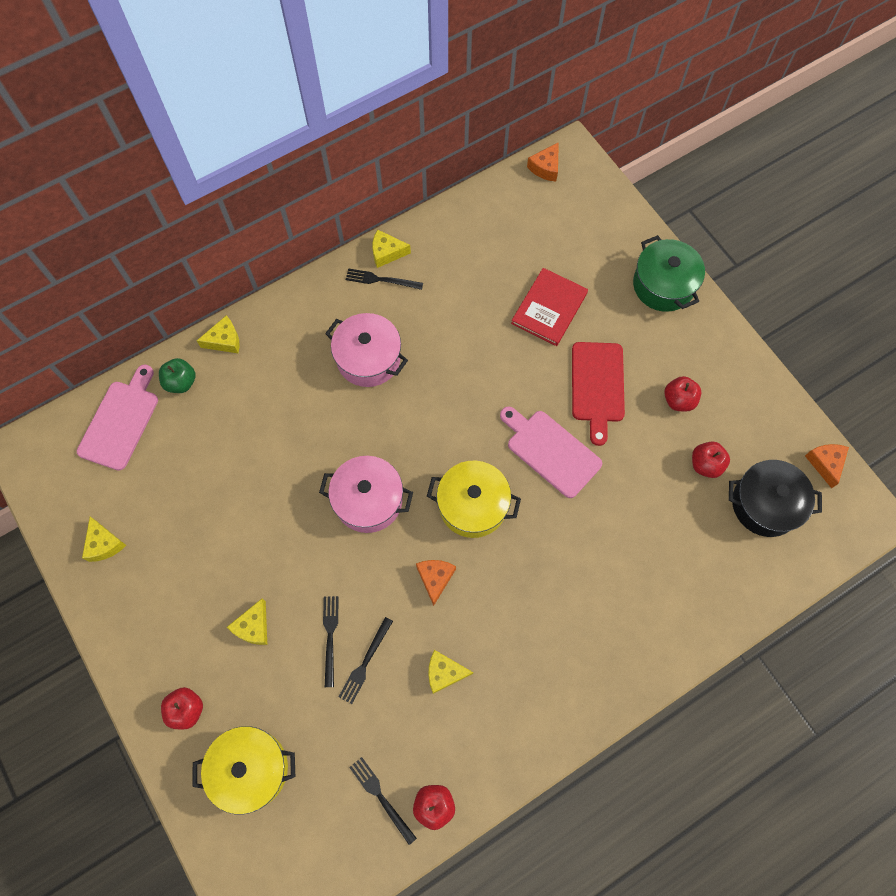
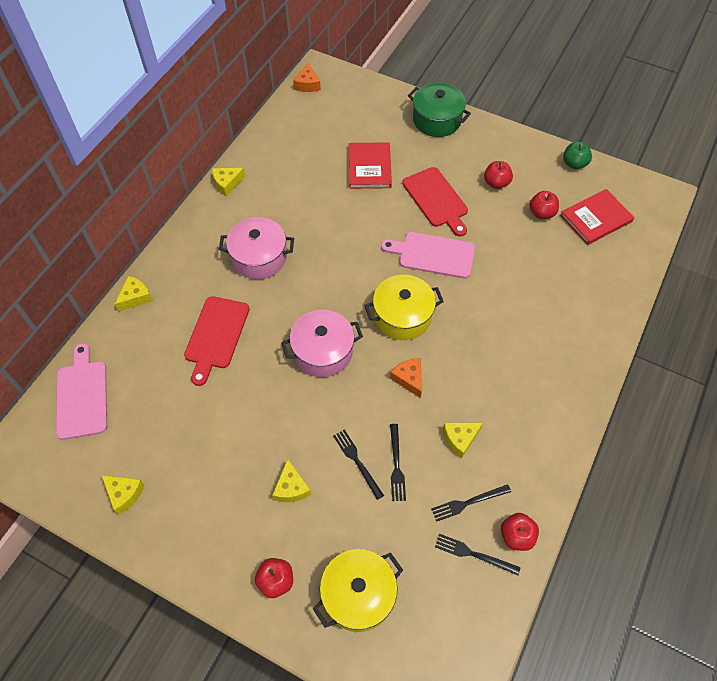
camera: 30 degrees left, 10 degrees down
green apple [159,358,196,393] -> green apple moved to [563,142,592,169]
black fork [346,268,423,290] -> black fork moved to [431,484,511,522]
black pot [729,460,822,537] -> red book [560,189,634,245]
orange cheese [805,444,849,488] -> none
none -> red cutting board [184,296,249,386]

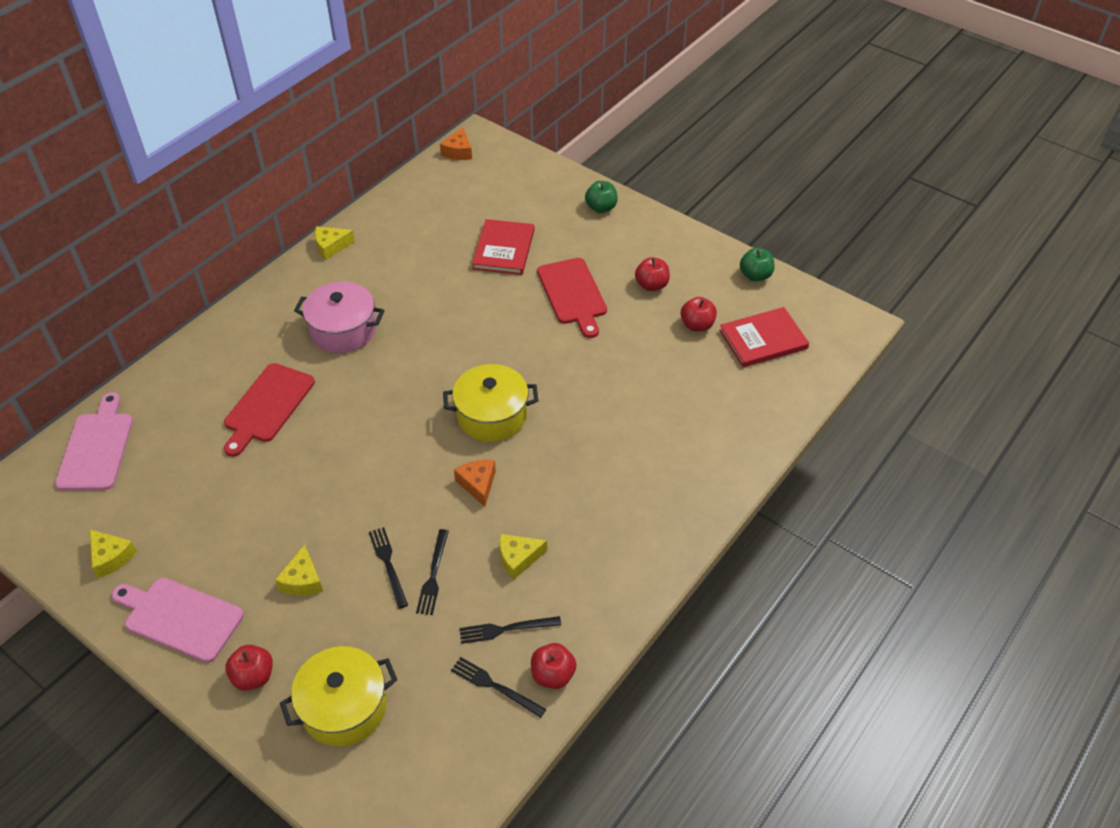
camera: 10 degrees right, 10 degrees down
yellow cheese [115,276,152,312] -> none
pink pot [281,310,363,377] -> none
pink cutting board [381,232,475,279] -> pink cutting board moved to [112,578,244,663]
green pot [408,83,471,137] -> green apple [585,181,618,213]

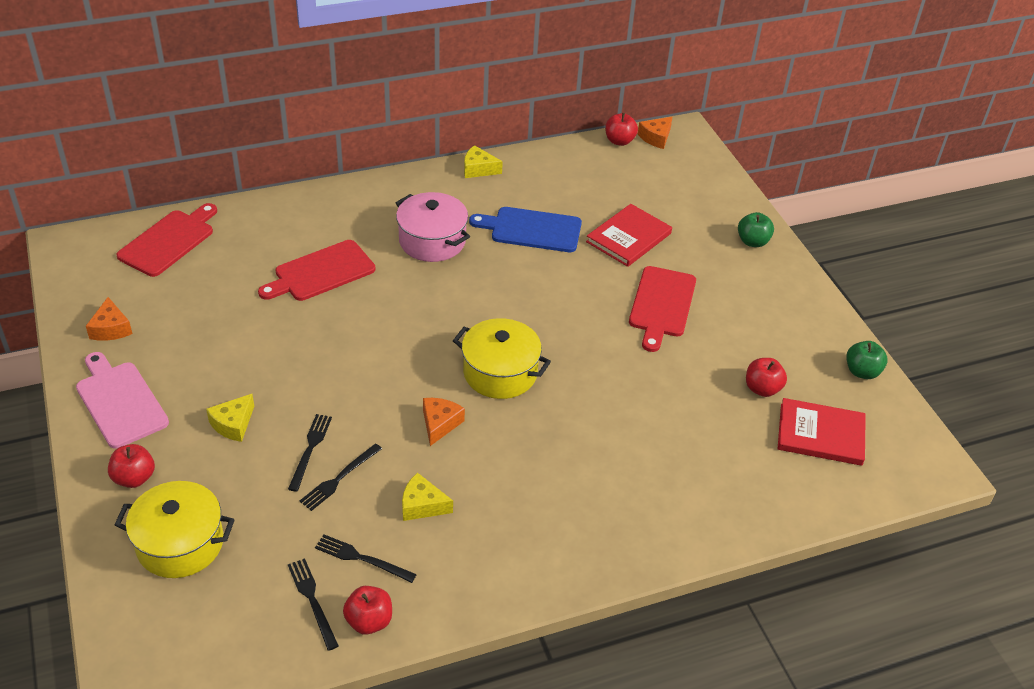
camera: 30 degrees right, 5 degrees down
pink cutting board [55,392,133,491] -> red cutting board [116,203,217,277]
yellow cheese [90,529,137,578] -> orange cheese [86,297,132,341]
red apple [635,257,670,291] -> red apple moved to [605,113,638,146]
none -> blue cutting board [469,207,582,252]

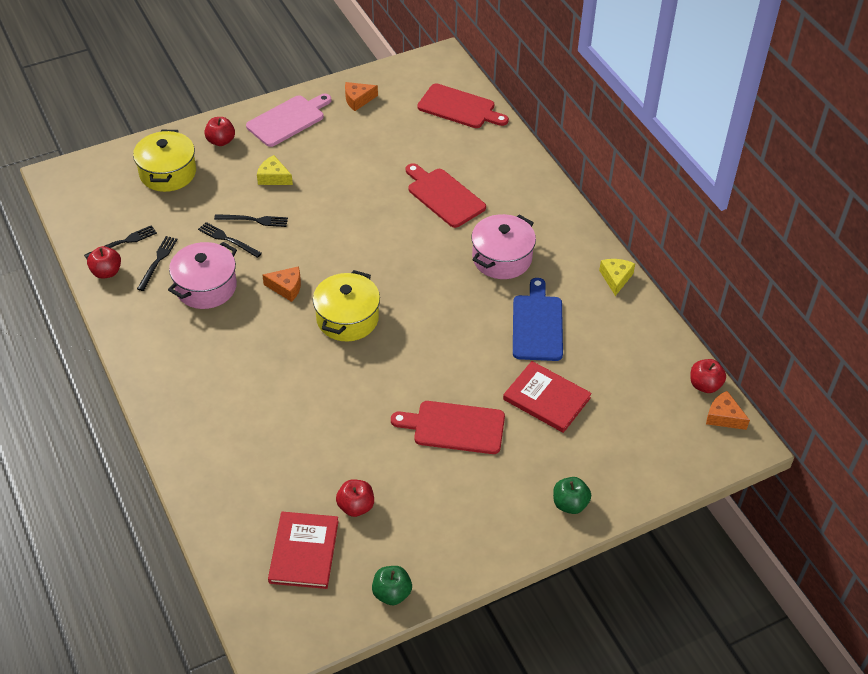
camera: 85 degrees right, 5 degrees up
yellow cheese [402,472,453,521] -> pink pot [168,242,237,309]

